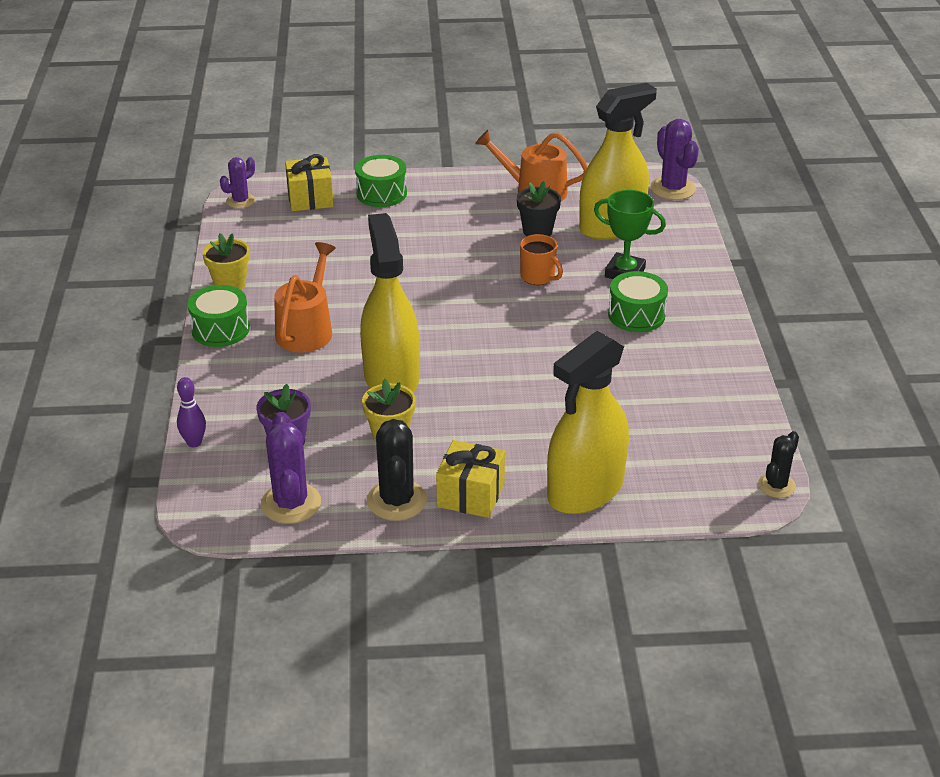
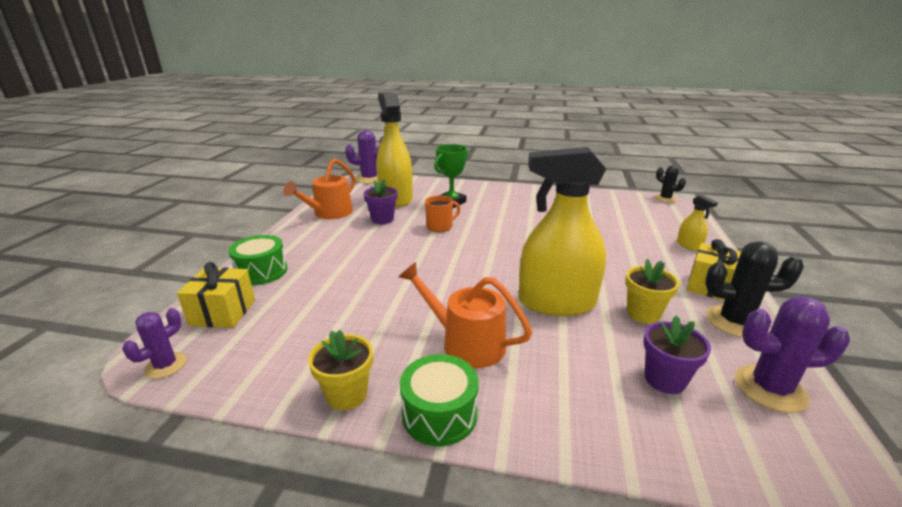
camera: 75 degrees left, 10 degrees down
purple bowling pin [177,377,206,447] -> none
purple cactus [220,157,255,208] -> purple cactus turned 60 degrees clockwise [122,308,187,379]
black flower pot [517,181,561,236] -> purple flower pot [363,179,398,224]
yellow spray bottle [547,331,629,514] -> yellow spray bottle [677,195,718,251], size x0.42
green drum [608,271,668,332] -> none

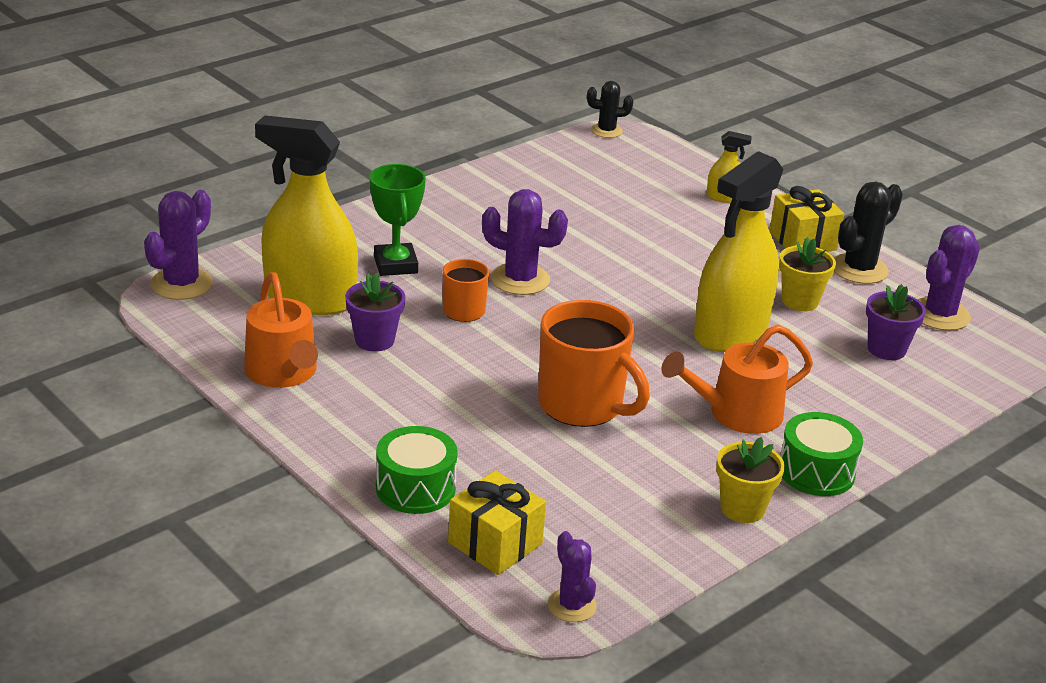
camera: 55 degrees left, 5 degrees up
none -> purple cactus [482,189,568,295]
none -> orange mug [538,300,650,427]

